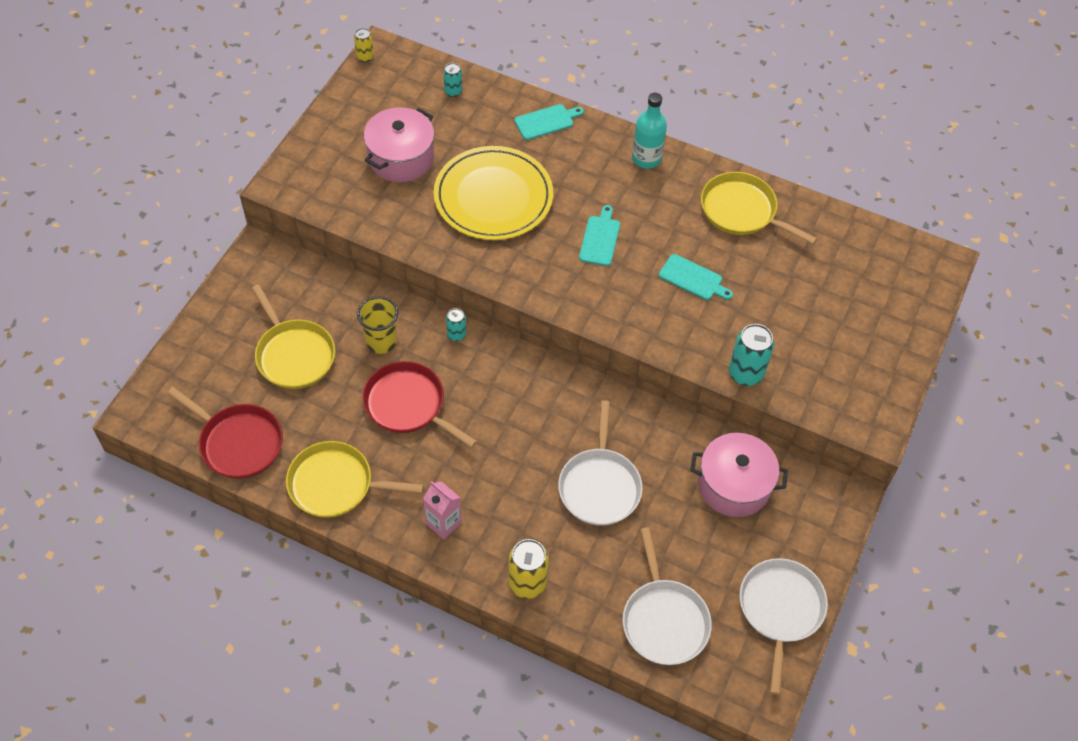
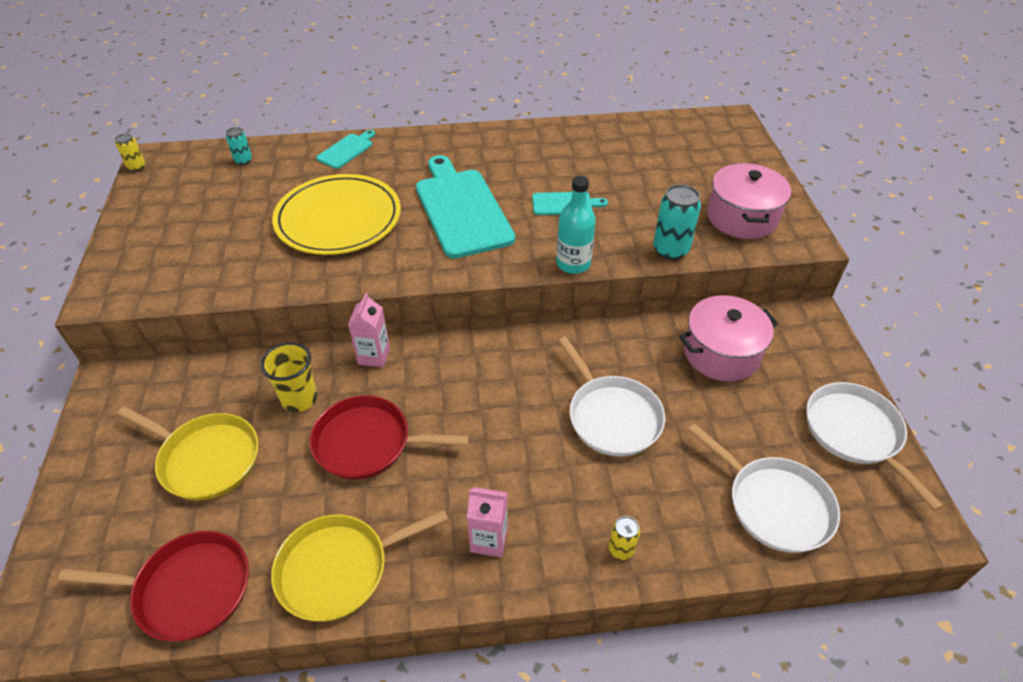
camera: 30 degrees left, 10 degrees down
pink pot [364,107,435,182] -> pink pot moved to [707,163,791,239]
turquoise can [446,308,466,341] -> pink carton [348,293,390,368]
yellow can [508,539,549,599] -> yellow can [609,516,640,560], size x0.56
turquoise cutting board [579,205,620,266] -> turquoise cutting board [416,155,515,258], size x2.10
turquoise bottle [632,93,667,169] -> turquoise bottle moved to [556,176,596,274]
yellow pan [701,172,817,244] -> none

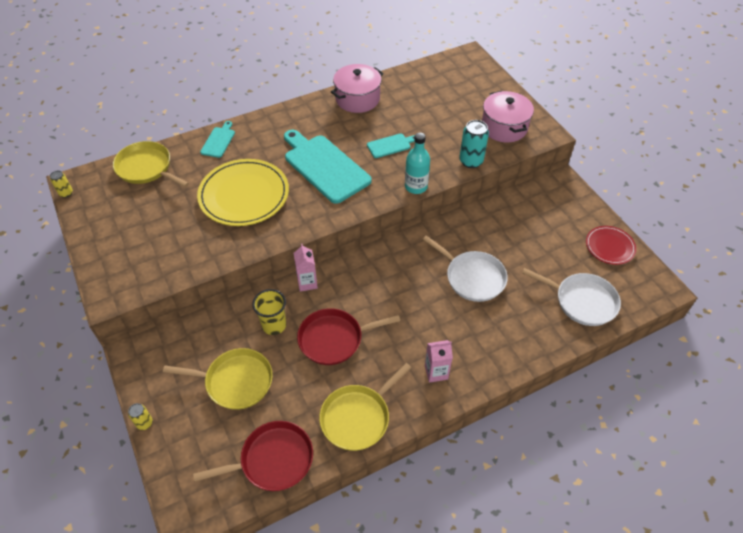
camera: 20 degrees left, 5 degrees up
turquoise can [226,127,252,165] -> yellow pan [113,141,189,187]
yellow can [609,516,640,560] -> yellow can moved to [128,403,153,430]
pink pot [679,295,778,381] -> pink pot moved to [331,64,383,113]
white pan [806,382,943,511] -> red plate [586,226,636,265]

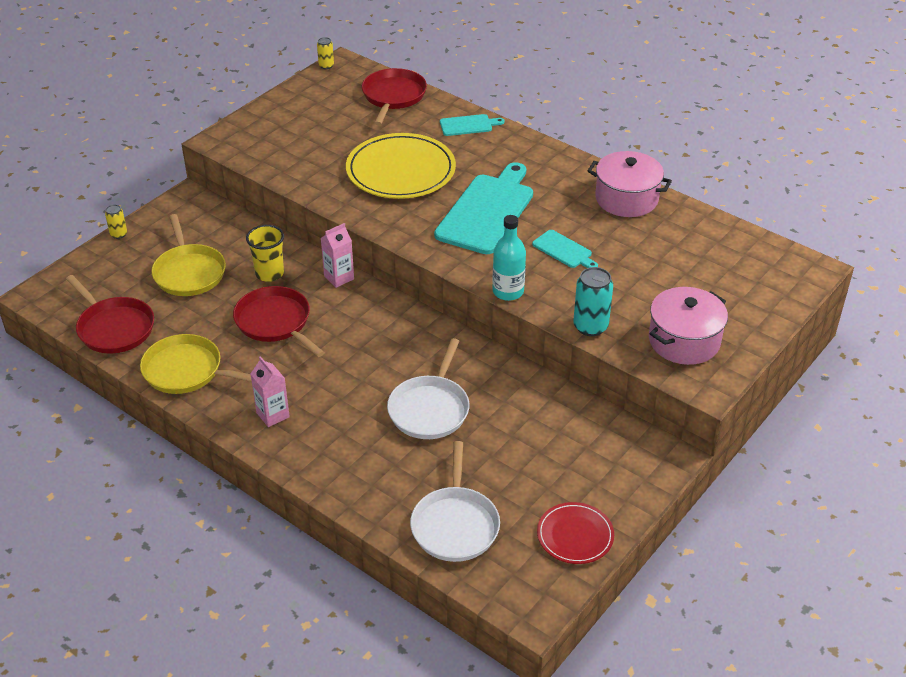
camera: 65 degrees right, 10 degrees down
yellow pan [113,141,189,187] -> red pan [362,68,427,126]

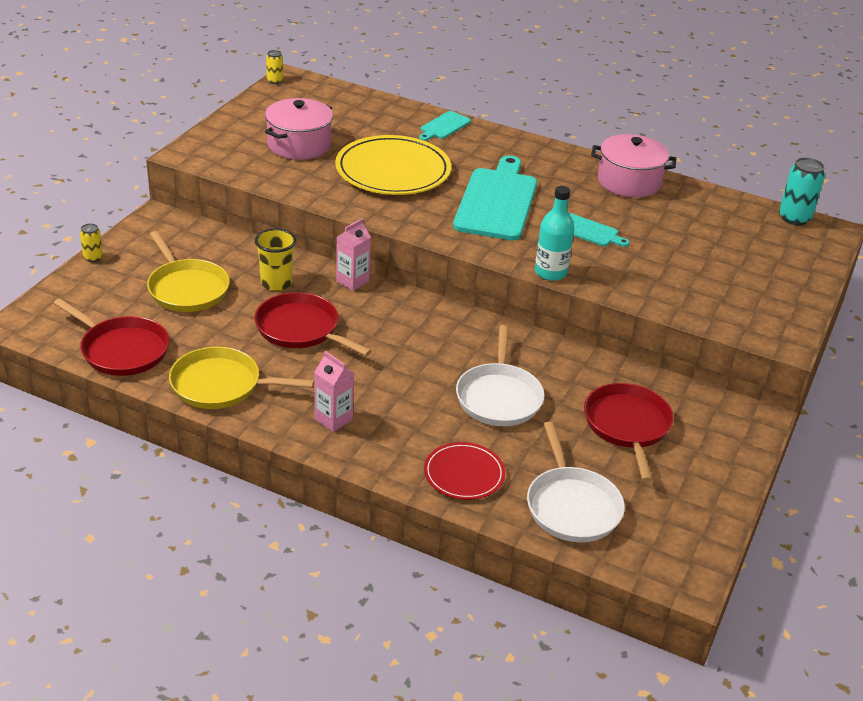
camera: 15 degrees left, 5 degrees down
red pan [362,68,427,126] -> red pan moved to [584,383,674,482]
turquoise cutting board [440,114,505,136] -> turquoise cutting board turned 150 degrees clockwise [419,111,471,141]
red plate [537,502,614,564] -> red plate moved to [424,442,505,500]
turquoise can [573,267,613,336] -> turquoise can moved to [779,157,825,225]
pink pot [649,287,728,365] -> pink pot moved to [265,98,333,160]

